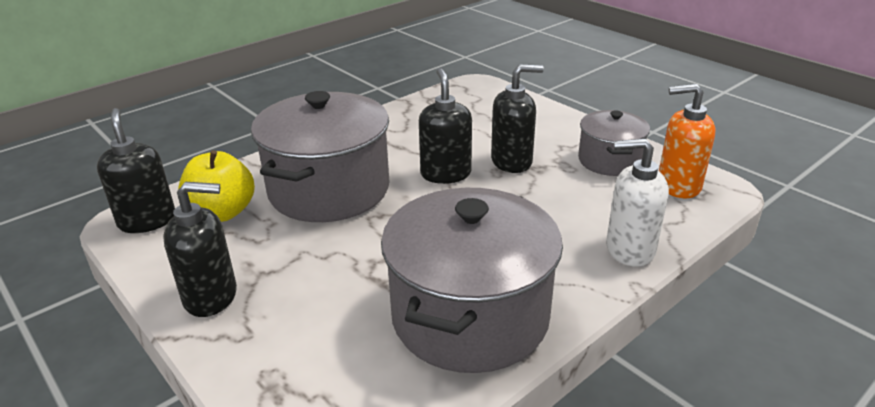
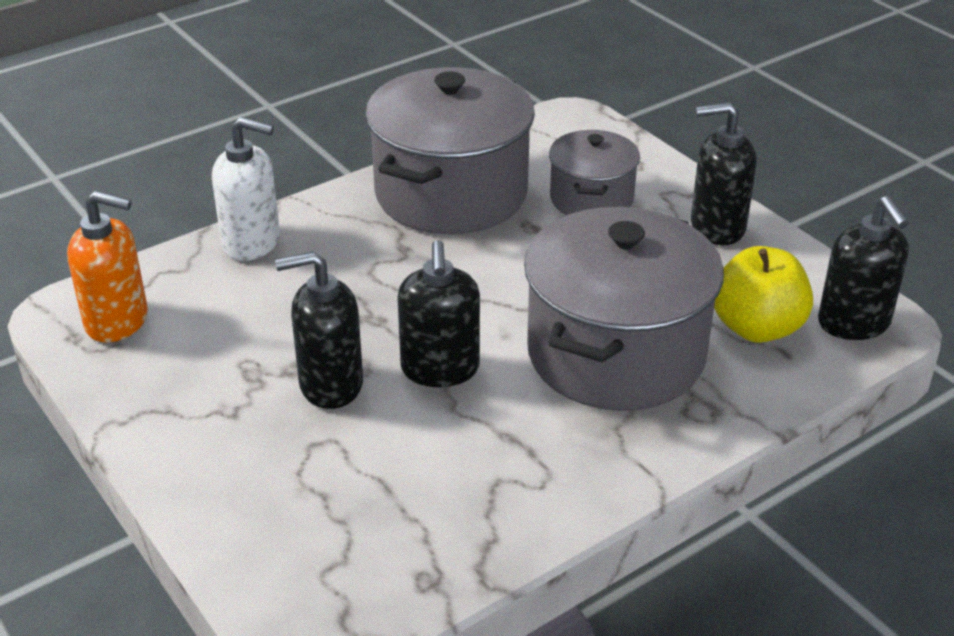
camera: 175 degrees left, 5 degrees up
grey pot [578,110,650,176] -> grey pot moved to [549,130,640,215]

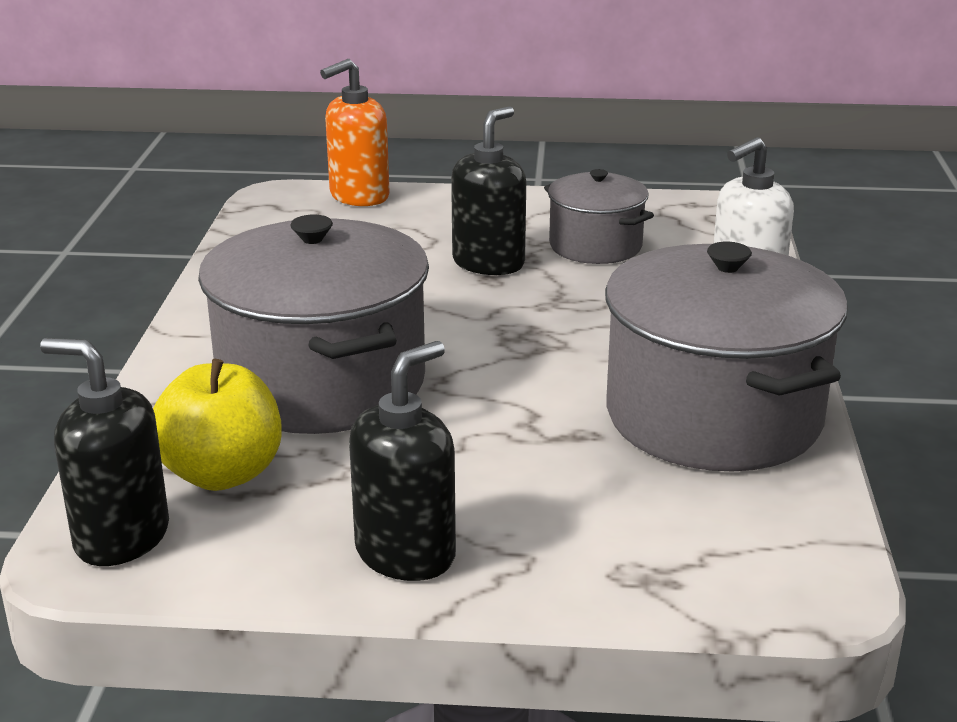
camera: 130 degrees right, 10 degrees down
orange soap dispenser [67,191,148,342] -> orange soap dispenser moved to [320,59,389,206]
black soap dispenser [397,240,480,387] -> none
grey pot [549,130,640,215] -> grey pot moved to [544,169,654,264]

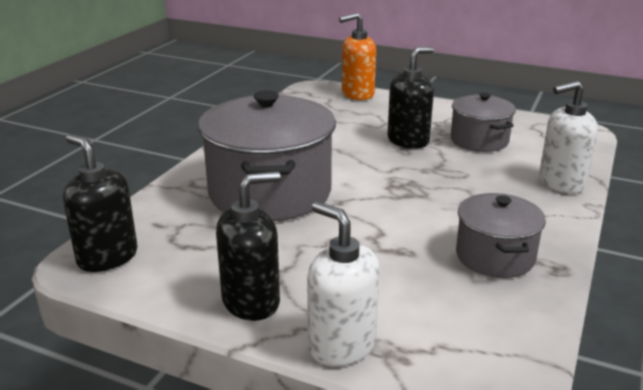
camera: 20 degrees right, 0 degrees up
yellow apple [153,359,281,491] -> none
grey pot [605,242,848,471] -> grey pot [456,193,546,278], size x0.55
none -> white soap dispenser [307,202,380,367]

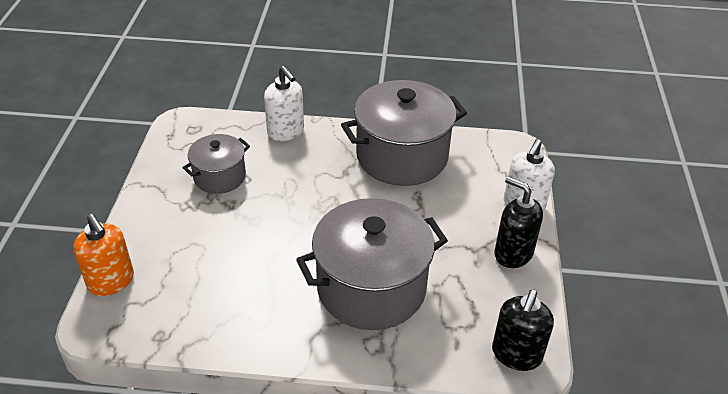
camera: 110 degrees left, 15 degrees up
black soap dispenser [387,47,434,149] -> none
grey pot [456,193,546,278] -> grey pot [341,80,467,186], size x1.83

